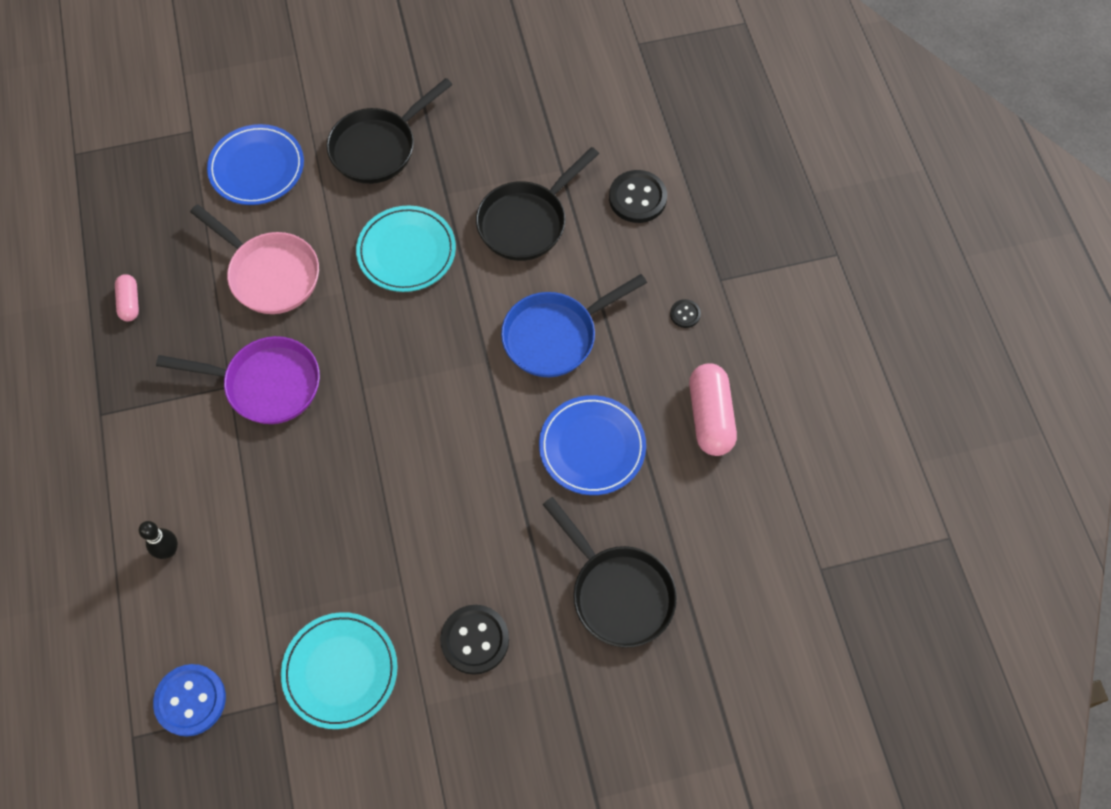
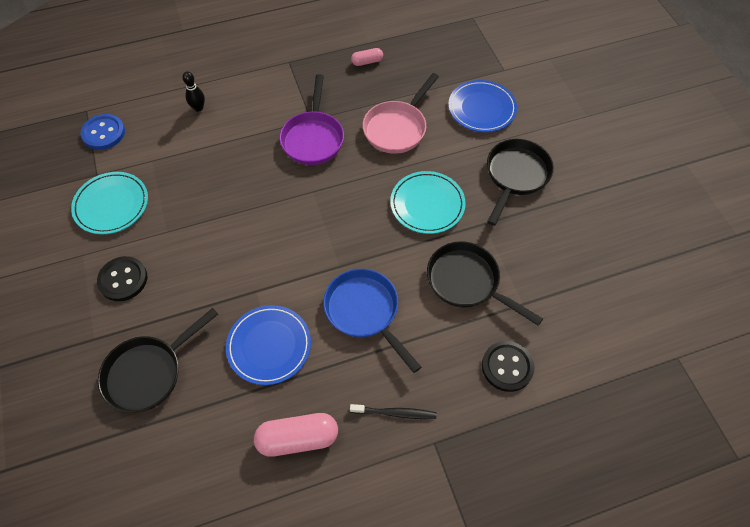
camera: 85 degrees right, 5 degrees down
black pan [327,78,453,184] -> black pan turned 75 degrees clockwise [487,139,554,226]
black button [670,299,701,328] -> black toothbrush [350,404,436,419]

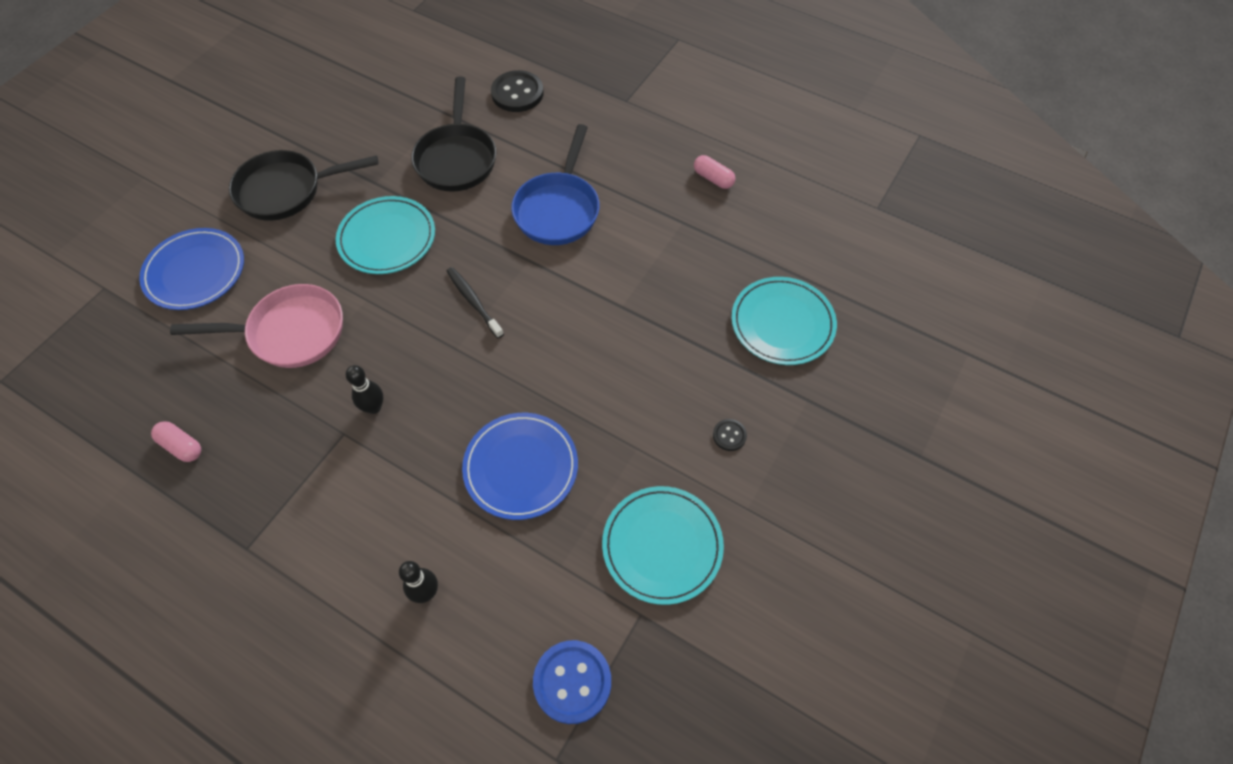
camera: 130 degrees left, 0 degrees up
black button [97,256,147,301] -> black button [713,419,747,451], size x0.50
black pan [98,308,218,413] -> turquoise plate [731,277,837,365]
blue plate [226,305,311,385] -> blue plate moved to [462,413,578,520]
pink capsule [254,413,338,457] -> pink capsule [694,155,736,189], size x0.55
purple pan [279,74,344,165] -> black bowling pin [346,365,383,414]
black toothbrush [350,404,436,419] -> black toothbrush moved to [447,267,504,338]

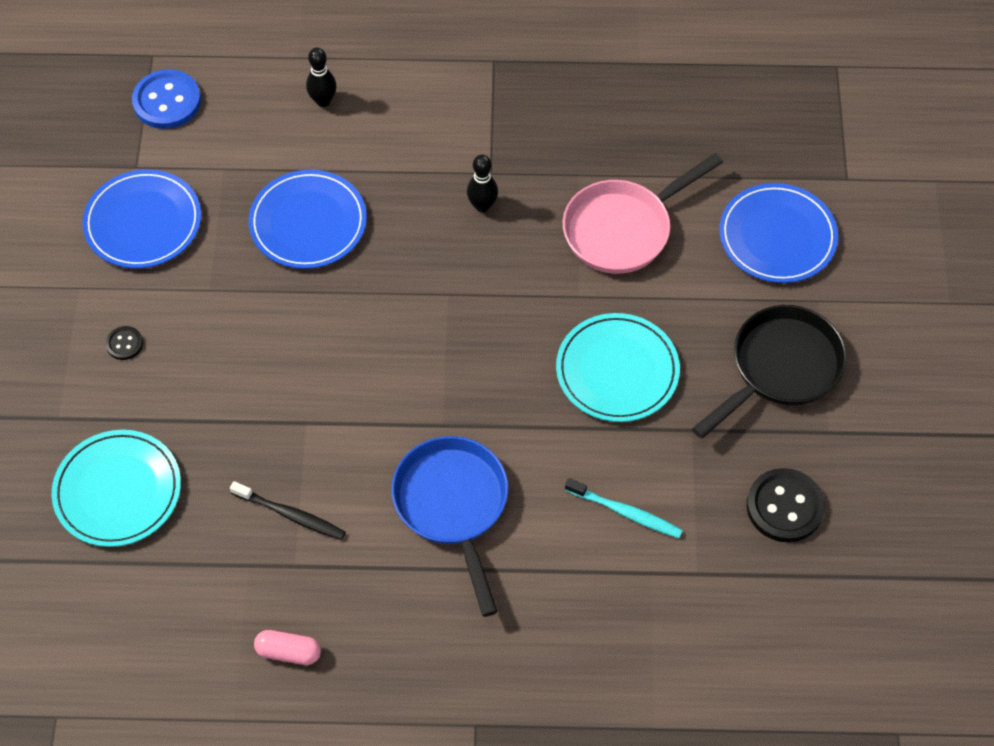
camera: 150 degrees right, 0 degrees up
pink capsule [151,421,201,462] -> none
black pan [411,77,496,192] -> turquoise toothbrush [565,478,683,538]
black toothbrush [447,267,504,338] -> black toothbrush moved to [230,481,346,540]
black button [491,70,544,112] -> black button moved to [747,468,825,542]
turquoise plate [602,486,724,605] -> blue plate [82,169,201,269]

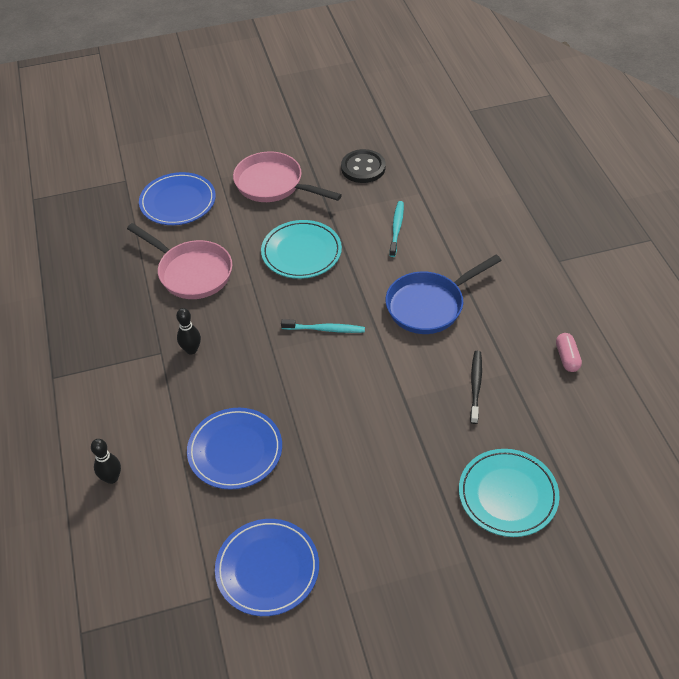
camera: 105 degrees left, 10 degrees down
black button [106,326,143,360] -> none
blue button [132,69,201,129] -> none
black pan [692,305,847,439] -> pink pan [233,151,342,202]
none -> turquoise toothbrush [281,319,365,333]

